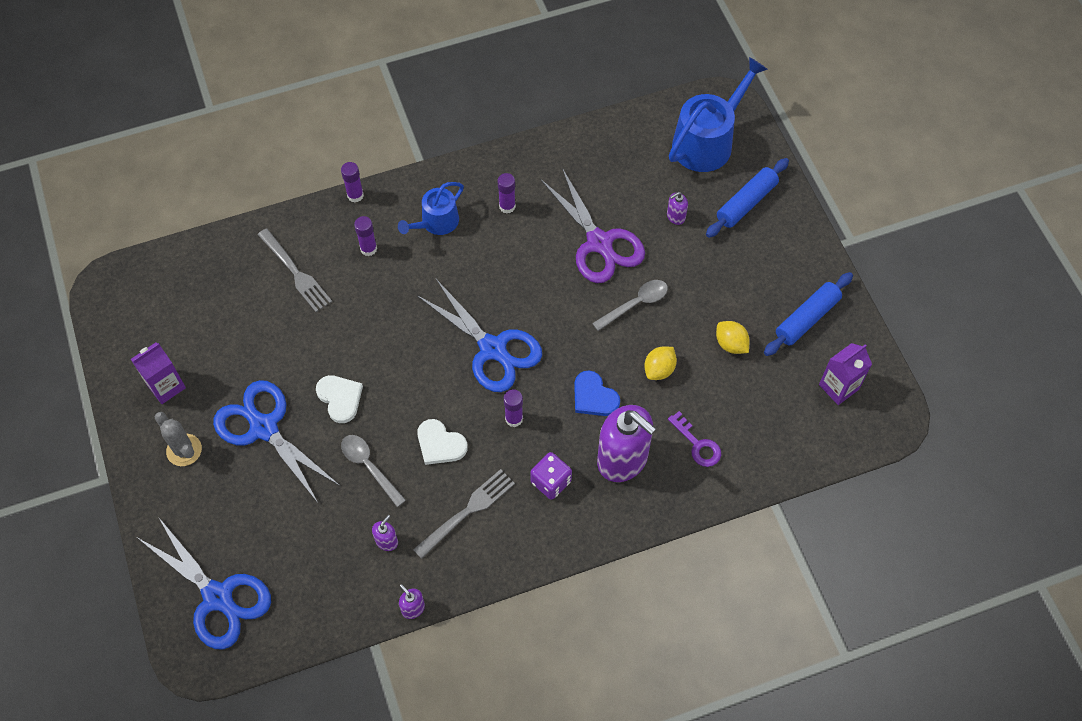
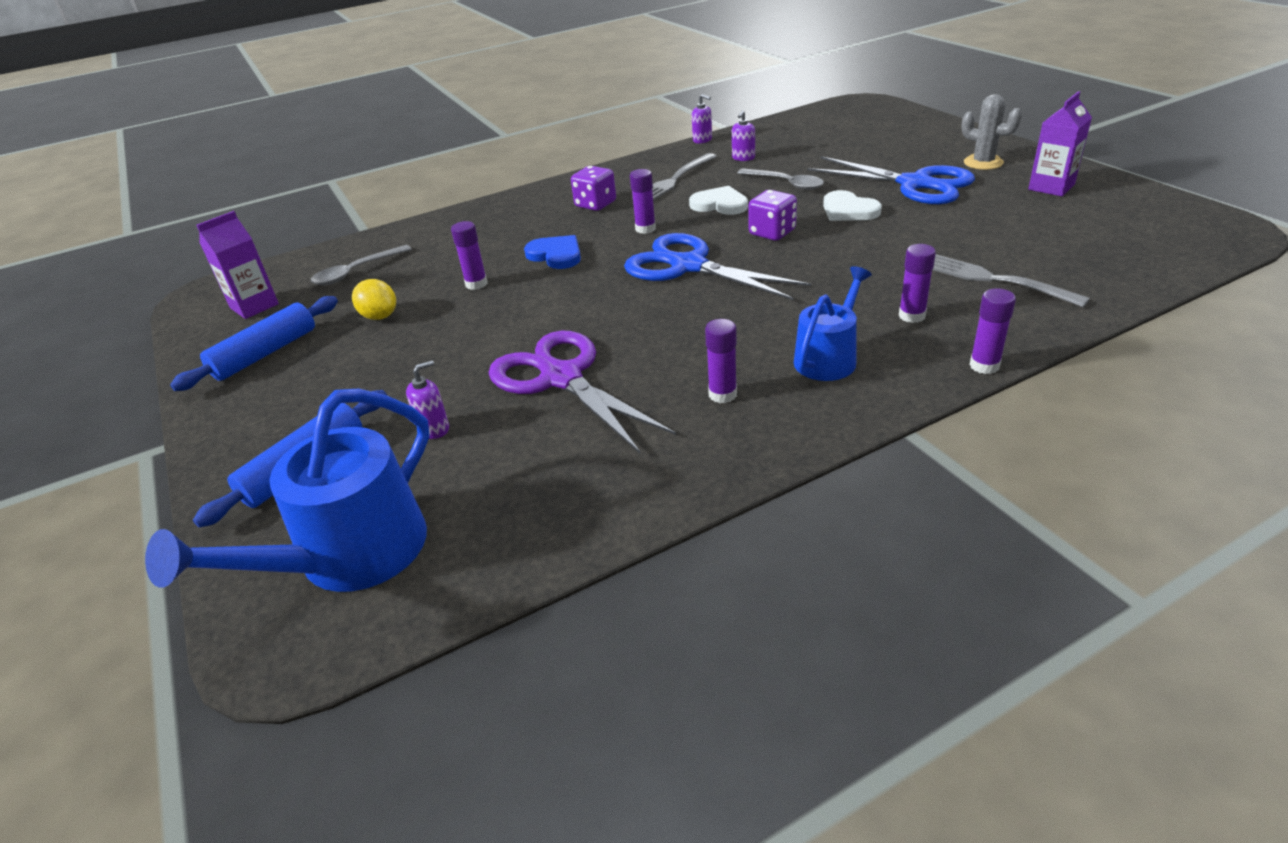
camera: 175 degrees right, 25 degrees down
blue scissors [138,518,271,649] -> none
grey spoon [592,280,668,331] -> grey spoon moved to [310,245,412,285]
purple soap dispenser [597,405,656,482] -> none
yellow lemon [644,346,677,380] -> purple glue stick [451,221,488,290]
purple key [668,411,721,467] -> none
none -> purple dice [748,190,797,241]

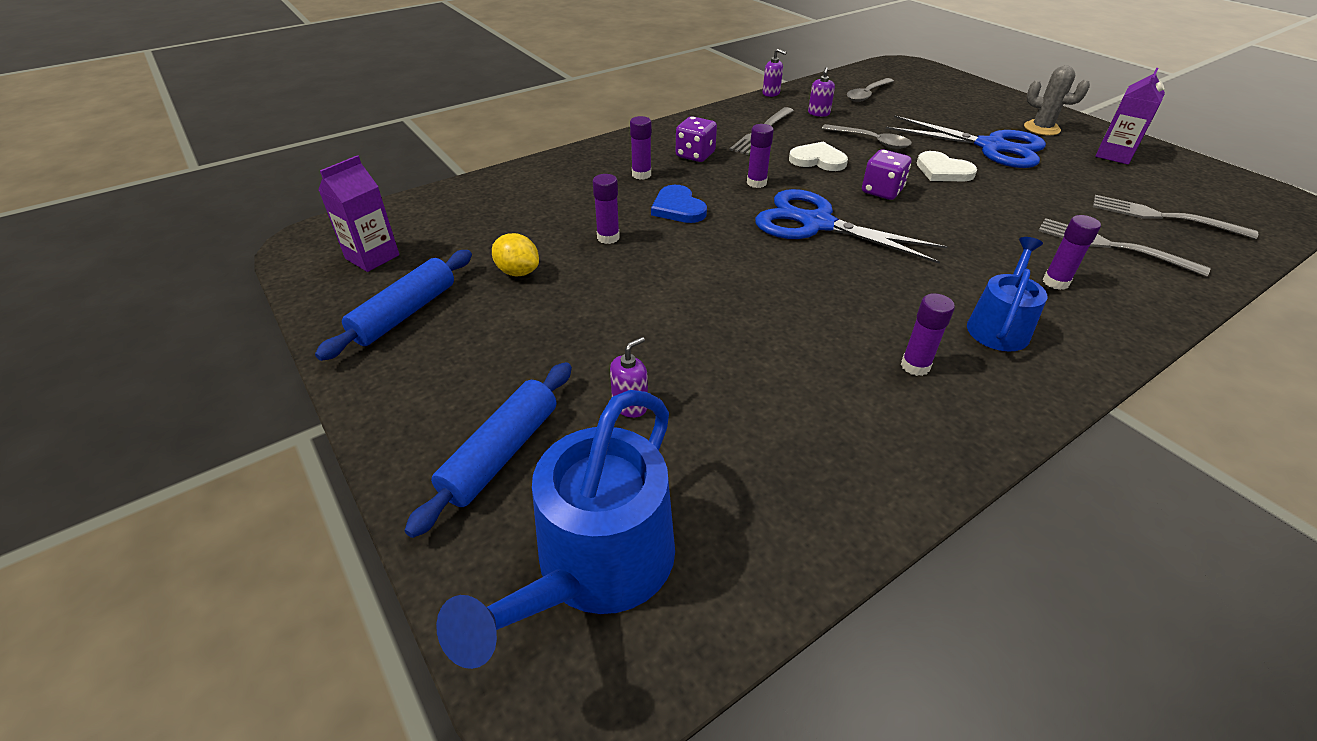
camera: 10 degrees left, 5 degrees up
grey spoon [310,245,412,285] -> grey spoon moved to [847,78,894,102]
purple scissors [489,331,676,453] -> none
blue heart [524,235,581,269] -> blue heart turned 150 degrees counterclockwise [651,185,707,223]
purple glue stick [969,288,1016,374] -> purple glue stick moved to [630,116,652,179]
none -> grey fork [1093,195,1258,239]

